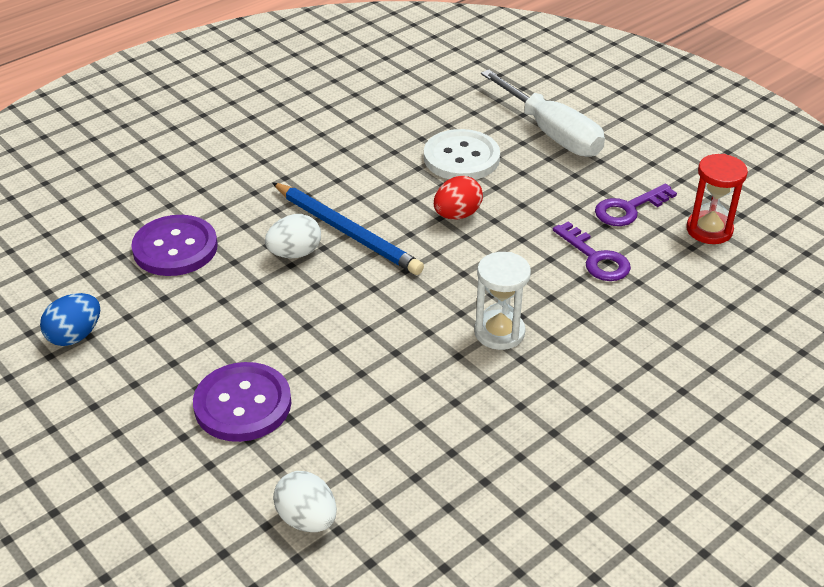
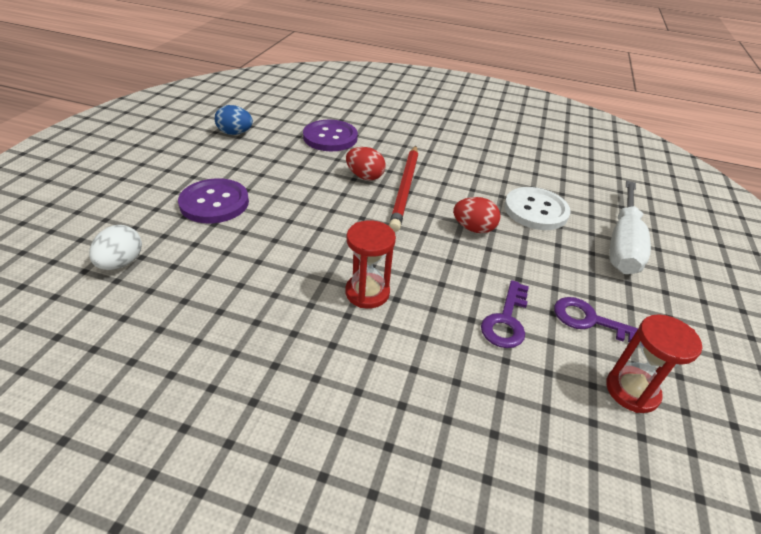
camera: 55 degrees right, 0 degrees up
white egg [265,214,321,258] -> red egg [346,147,386,180]
blue pencil [272,182,424,275] -> red pencil [389,146,418,232]
white hourglass [474,252,531,350] -> red hourglass [345,220,396,309]

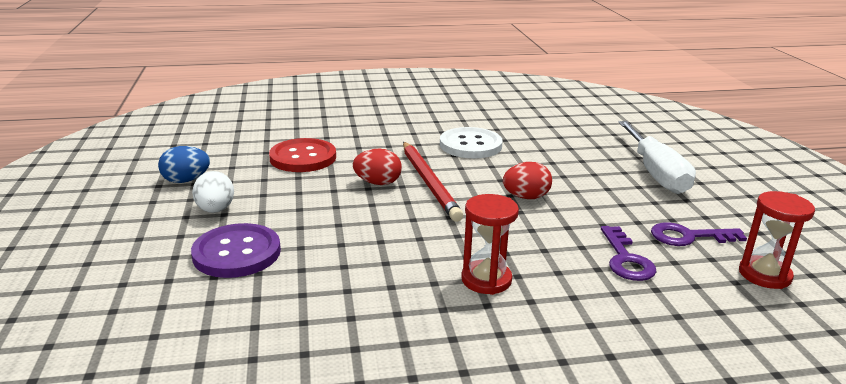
camera: 25 degrees left, 15 degrees down
white egg [89,225,142,270] -> white egg moved to [192,171,234,213]
purple button [303,120,358,151] -> red button [269,138,336,172]
white button [504,187,571,230] -> white button moved to [440,127,503,159]

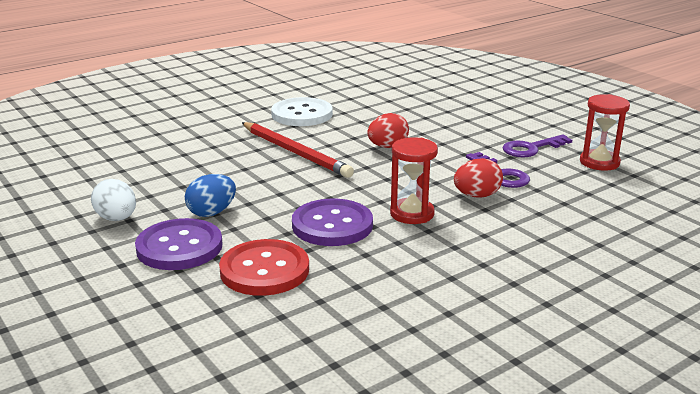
camera: 25 degrees left, 0 degrees up
blue egg [158,146,210,183] -> blue egg moved to [185,174,236,217]
red button [269,138,336,172] -> red button moved to [219,239,309,296]
red egg [353,149,402,185] -> red egg moved to [454,158,503,198]
white screwdriver [618,121,696,194] -> none
none -> purple button [292,199,373,246]

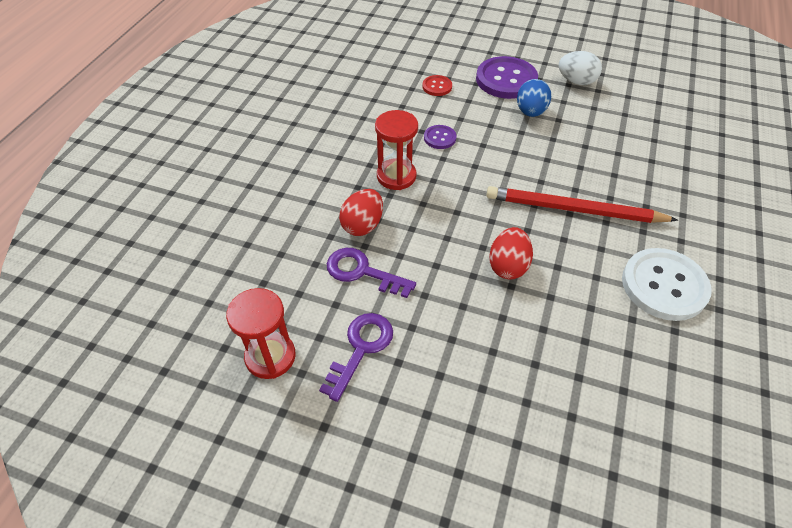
camera: 145 degrees right, 25 degrees up
red button [219,239,309,296] -> red button [422,75,452,96], size x0.49
purple button [292,199,373,246] -> purple button [424,125,456,149], size x0.49

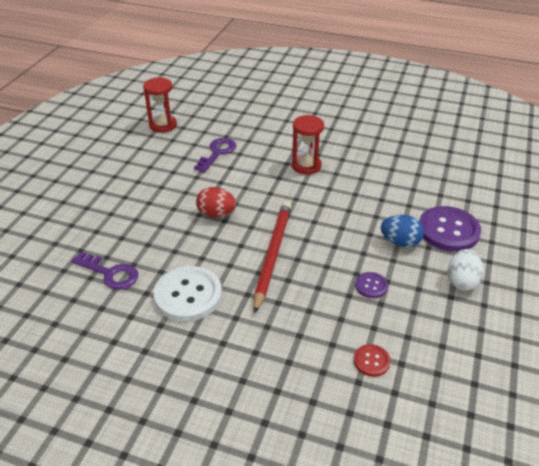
camera: 90 degrees right, 10 degrees down
purple key [319,313,393,402] -> purple key moved to [71,252,138,290]
red egg [339,189,383,236] -> none
red button [422,75,452,96] -> red button moved to [354,344,391,377]
purple button [424,125,456,149] -> purple button moved to [355,272,388,298]

